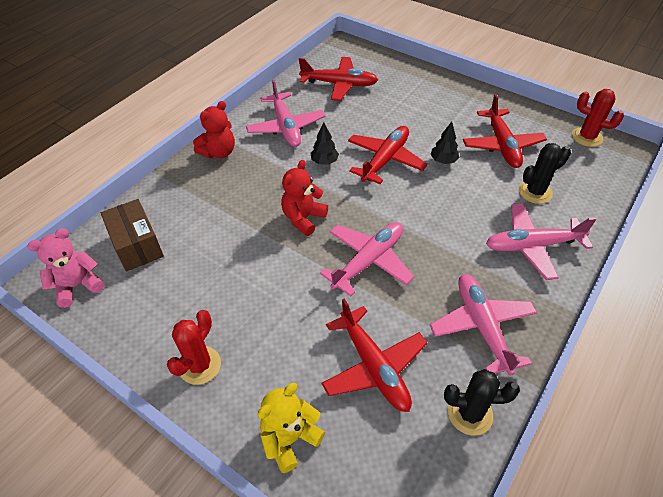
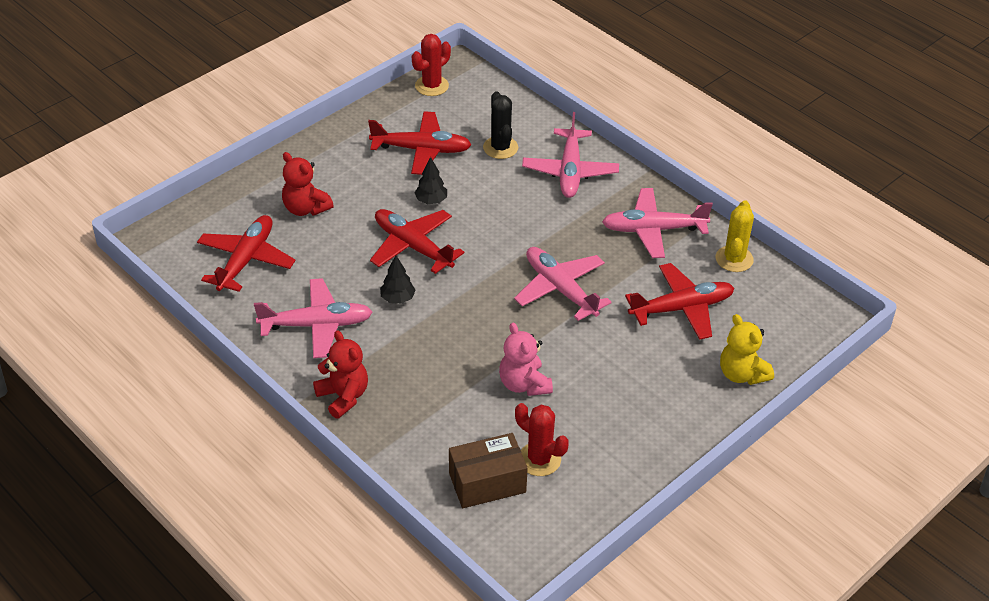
camera: 80 degrees left, 5 degrees down
pink teddy bear [28,228,104,308] -> pink teddy bear moved to [499,323,553,396]
red cactus [167,310,221,385] -> red cactus moved to [515,403,569,476]
red teddy bear [281,160,328,236] -> red teddy bear moved to [282,152,334,216]
black cactus [444,369,520,436] -> yellow cactus [716,200,754,272]

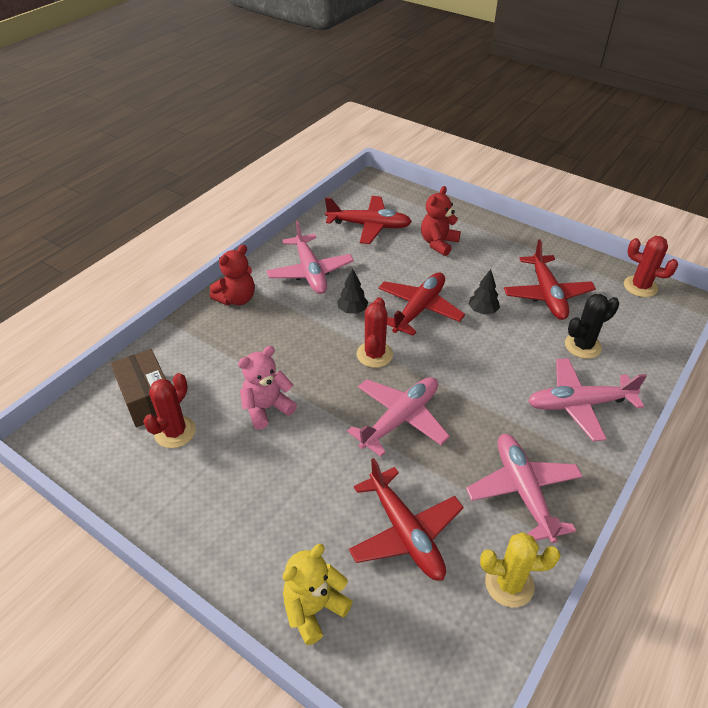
camera: 80 degrees right, 0 degrees up
none -> red cactus [357,297,393,368]

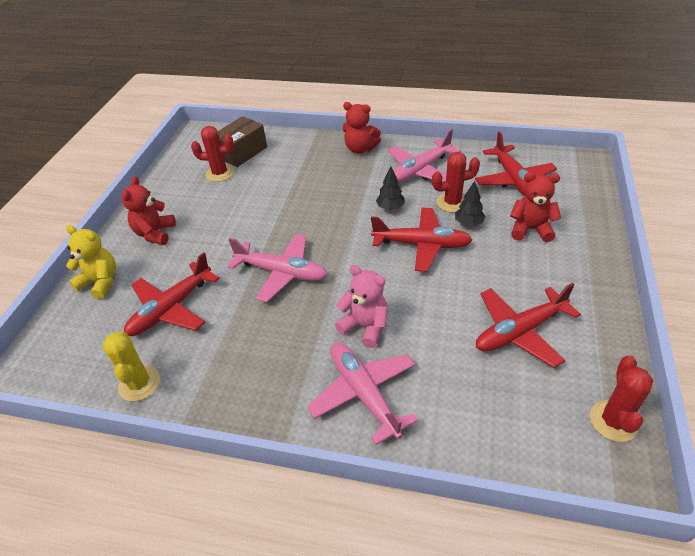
camera: 70 degrees right, 0 degrees up
pink teddy bear [238,346,297,430] -> pink teddy bear moved to [335,265,388,348]
red cactus [357,297,393,368] -> red cactus moved to [432,152,480,213]
pink plane [466,434,583,543] -> none
black tree [469,269,500,315] -> black tree moved to [455,181,486,226]
black cactus [565,294,619,359] -> none
none -> red teddy bear [122,176,176,245]

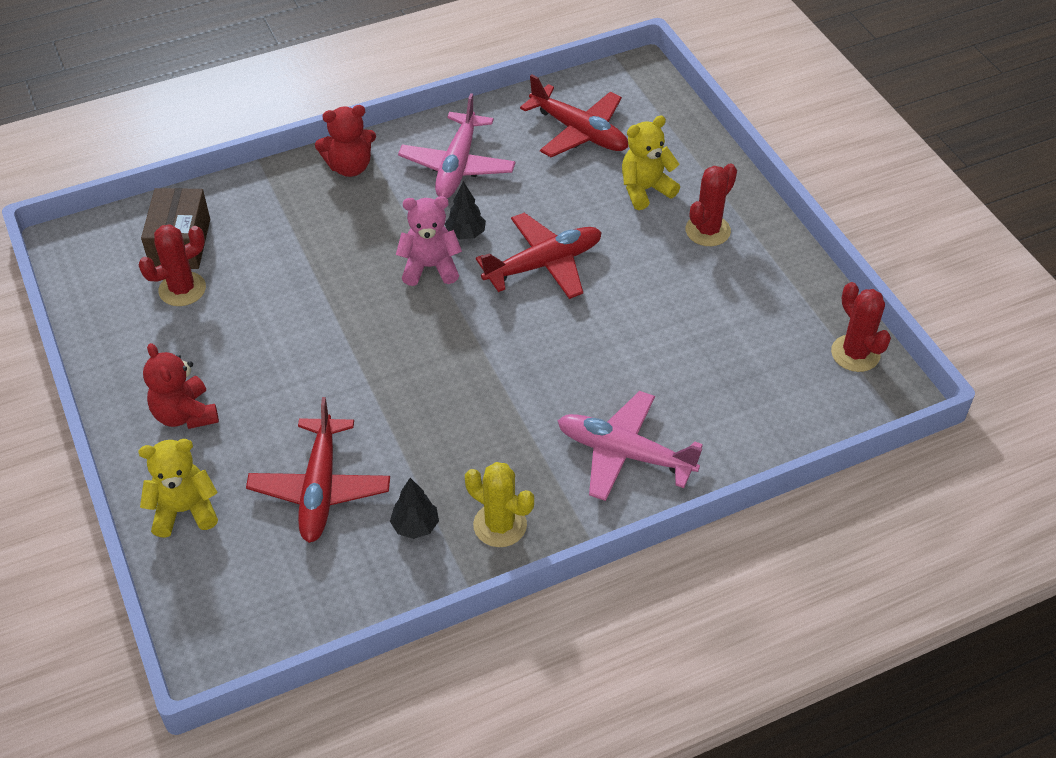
camera: 40 degrees left, 5 degrees up
yellow cactus [103,331,160,401] -> yellow cactus moved to [465,462,534,547]
pink plane [228,234,327,302] -> none
pink teddy bear [335,265,388,348] -> pink teddy bear moved to [396,196,462,286]
red cactus [432,152,480,213] -> red cactus moved to [685,163,737,246]
black tree [455,181,486,226] -> black tree moved to [390,478,439,539]
red plane [476,283,581,368] -> none
red teddy bear [510,172,561,242] -> yellow teddy bear [622,115,680,210]

